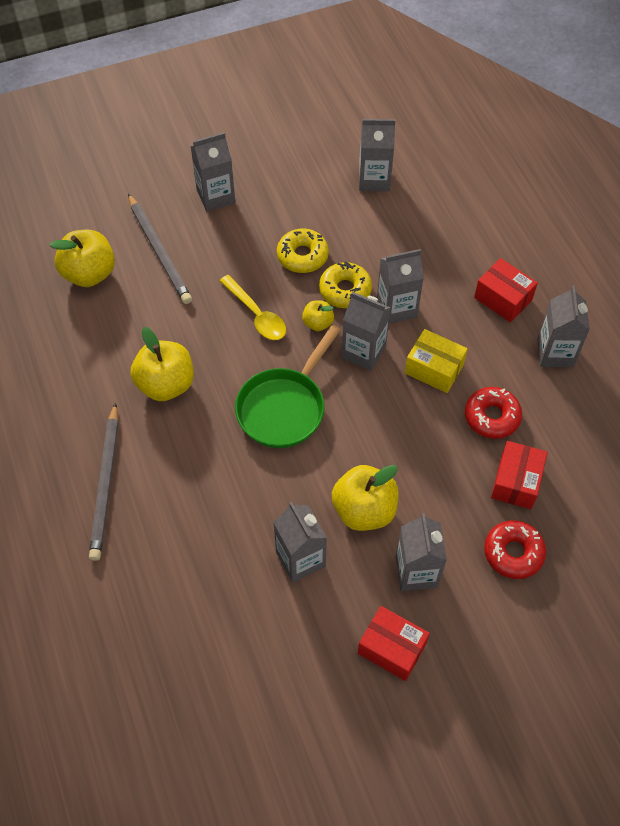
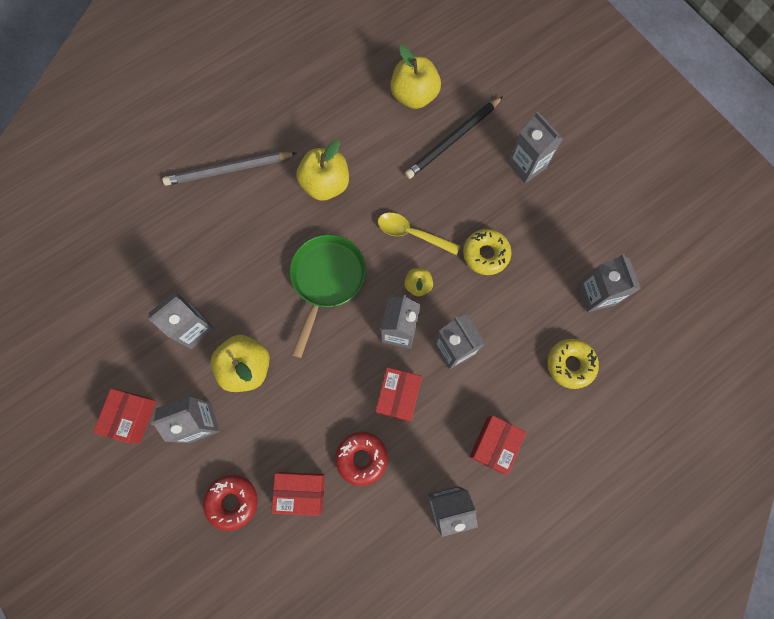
camera: 75 degrees right, 15 degrees up
grey pencil [128,194,192,304] -> black pencil [405,96,503,179]
yellow spoon [219,275,286,340] -> yellow spoon turned 75 degrees clockwise [378,213,460,255]
green pan [235,325,341,448] -> green pan turned 90 degrees clockwise [290,235,366,358]
yellow donut [319,261,372,308] -> yellow donut moved to [548,339,599,389]
yellow box [405,329,468,393] -> red box [376,367,422,422]

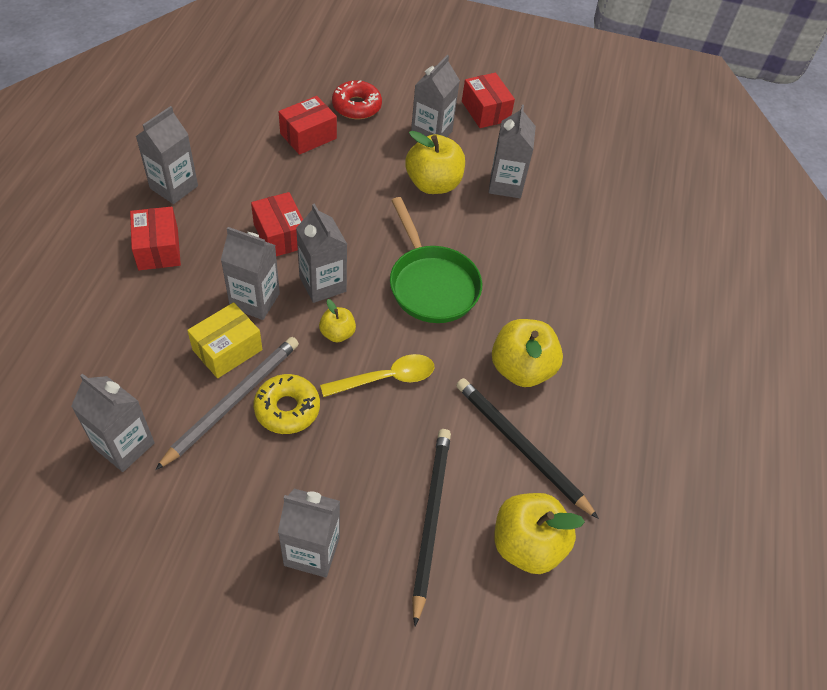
camera: 135 degrees right, 20 degrees down
grey pencil [162,152,297,186] -> grey pencil moved to [155,337,299,470]
red donut [335,432,388,486] -> none
yellow donut [548,339,599,389] -> none
none -> yellow box [187,302,262,378]
none -> black pencil [456,378,599,519]

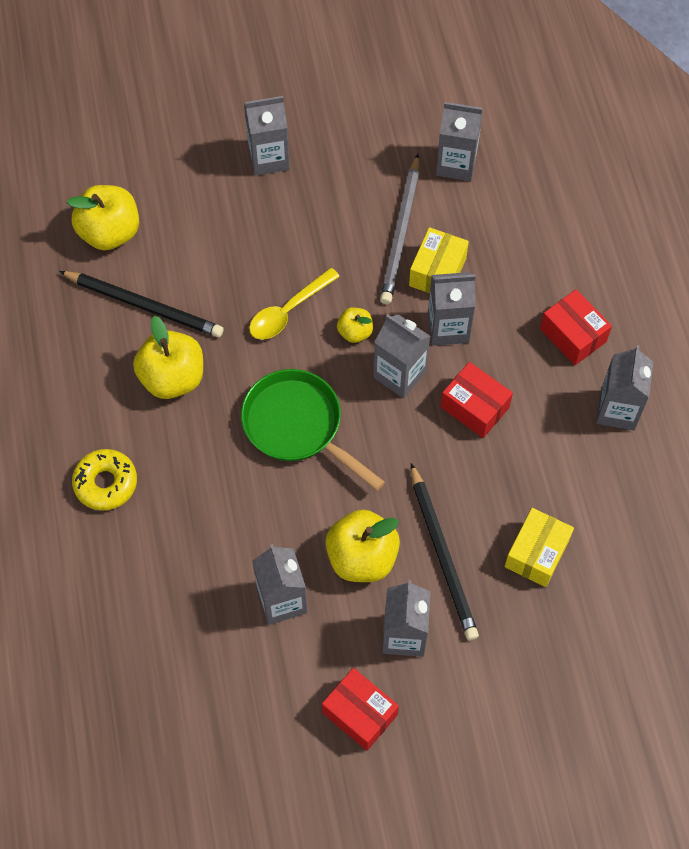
camera: 160 degrees right, 10 degrees up
yellow donut [253,374,320,434] -> yellow donut moved to [72,449,137,511]
red box [279,96,337,155] -> yellow box [505,508,574,587]
red donut [332,80,382,119] -> none
black pencil [412,429,451,626] -> black pencil moved to [411,463,479,640]

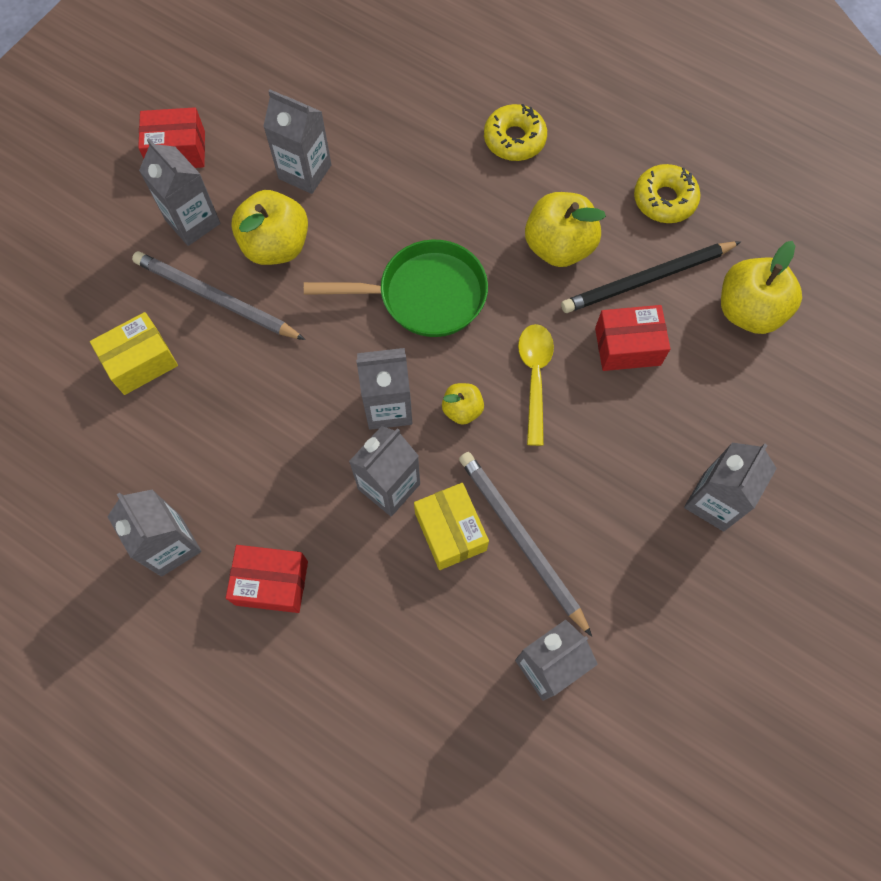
camera: 135 degrees right, 5 degrees up
black pencil [411,463,479,640] -> grey pencil [132,251,305,340]
red box [441,362,513,438] -> red box moved to [595,305,671,371]
yellow box [505,508,574,587] -> yellow box turned 75 degrees clockwise [90,312,178,395]
none -> yellow donut [634,164,700,223]

